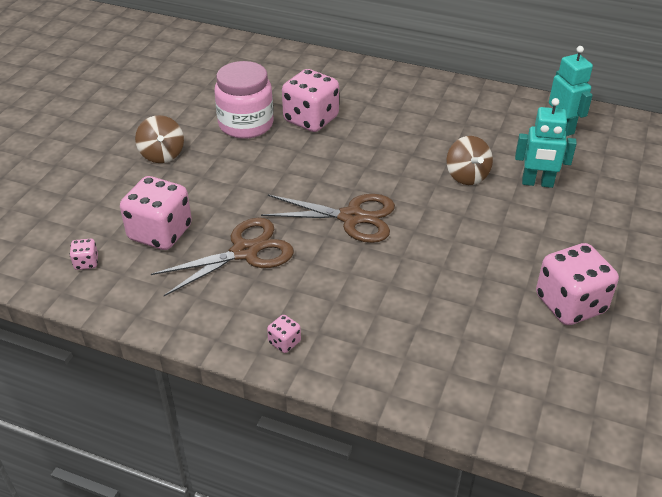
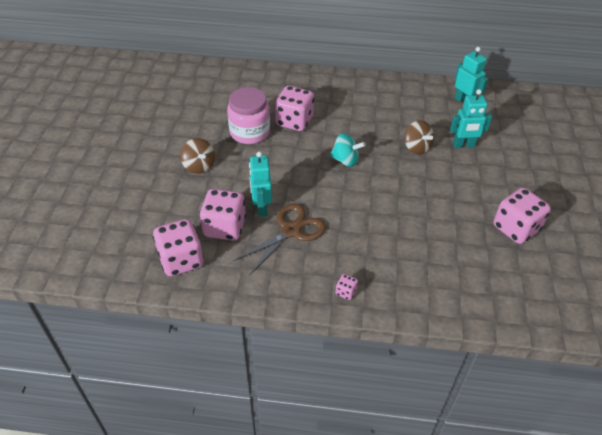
camera: 15 degrees left, 5 degrees up
pink dice [69,238,98,270] -> pink dice [153,219,204,276], size x2.30
brown scissors [261,194,395,243] -> none
none -> turquoise robot [249,152,272,217]
none -> turquoise spinning top [330,133,365,167]

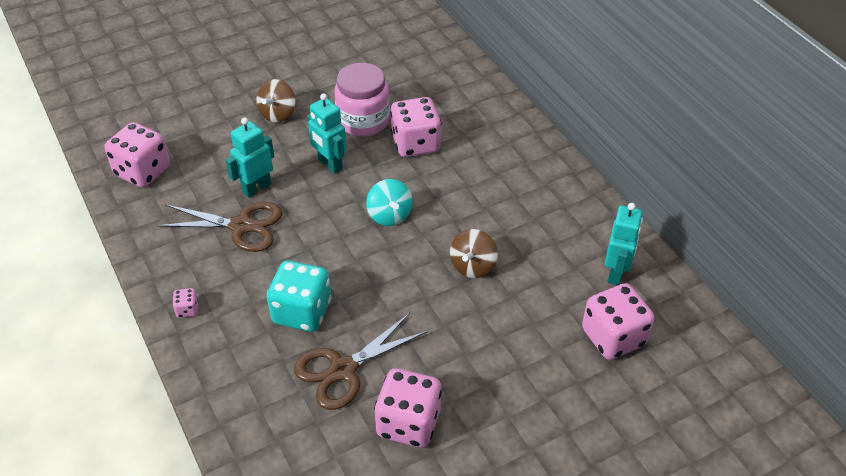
camera: 55 degrees right, 0 degrees up
pink dice [199,189,246,241] -> pink dice moved to [582,283,654,360]
turquoise robot [450,89,492,148] -> turquoise robot moved to [307,93,347,174]
none -> turquoise dice [267,260,331,332]
none -> brown scissors [294,313,428,410]

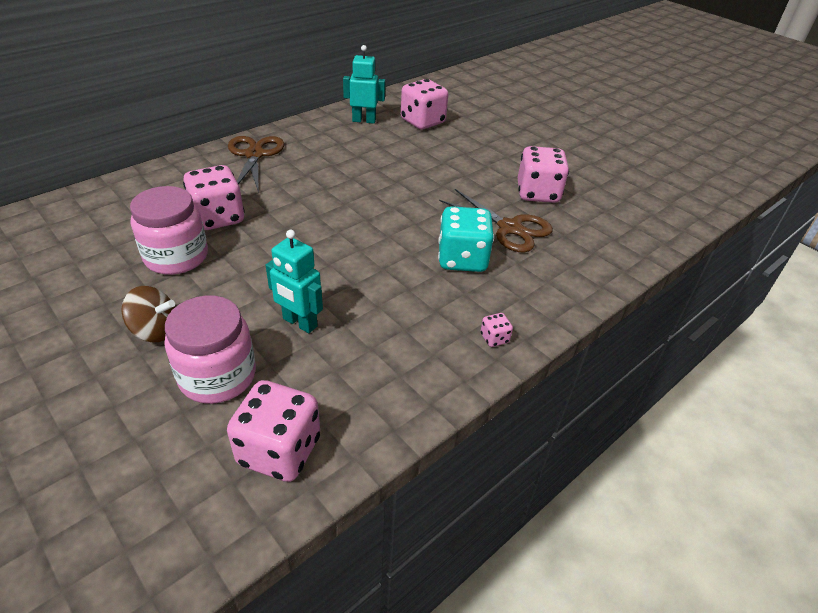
camera: 105 degrees left, 5 degrees down
brown scissors [157,202,283,252] -> brown scissors moved to [228,136,284,193]
turquoise robot [307,93,347,174] -> none
turquoise spinning top [366,179,413,226] -> none
brown spinning top [450,229,498,278] -> none
none -> pink jar [165,295,256,404]

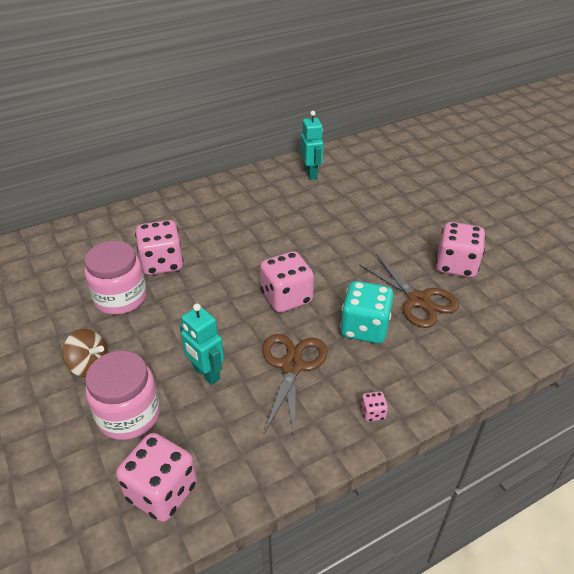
camera: 15 degrees right, 0 degrees up
brown scissors [228,136,284,193] -> brown scissors moved to [262,334,327,437]
turquoise robot [343,45,385,124] -> turquoise robot turned 60 degrees clockwise [301,111,323,180]
pink dice [401,79,448,129] -> pink dice moved to [260,251,314,313]

